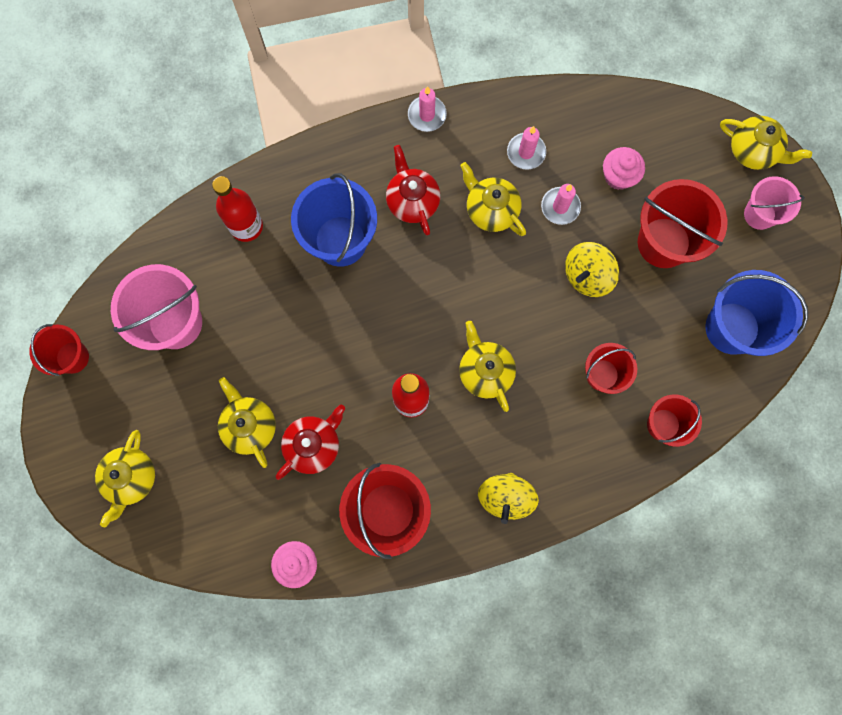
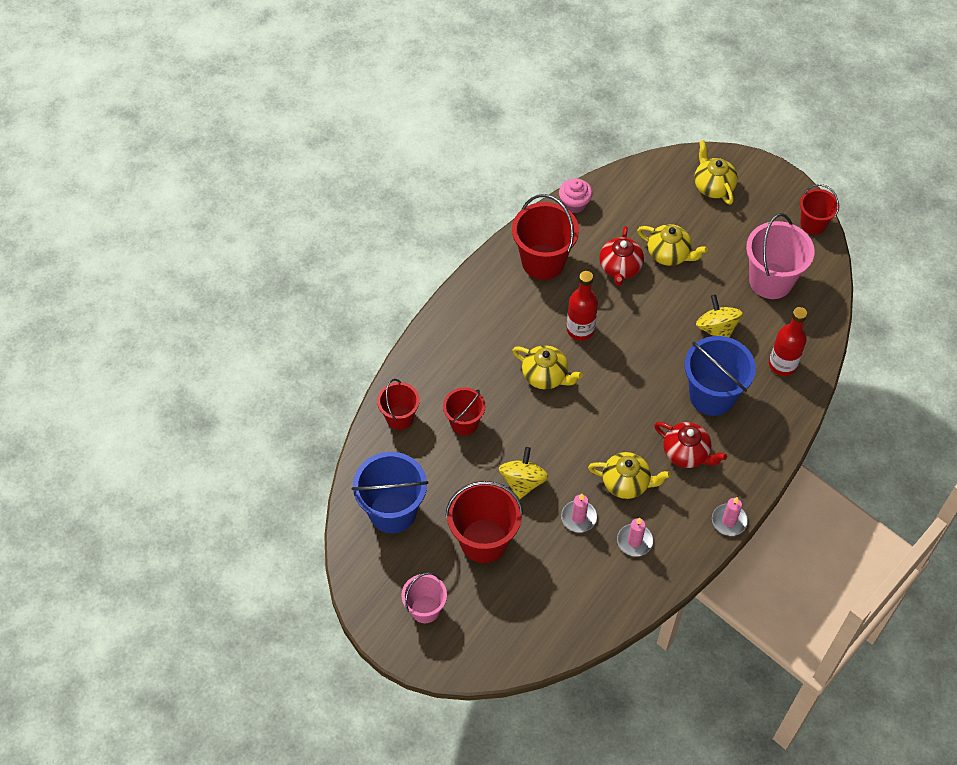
camera: 145 degrees right, 20 degrees down
yellow spinning top [478,473,539,524] -> yellow spinning top moved to [696,294,743,338]
pink cupcake [603,147,645,190] -> none
yellow teapot [720,116,812,170] -> none

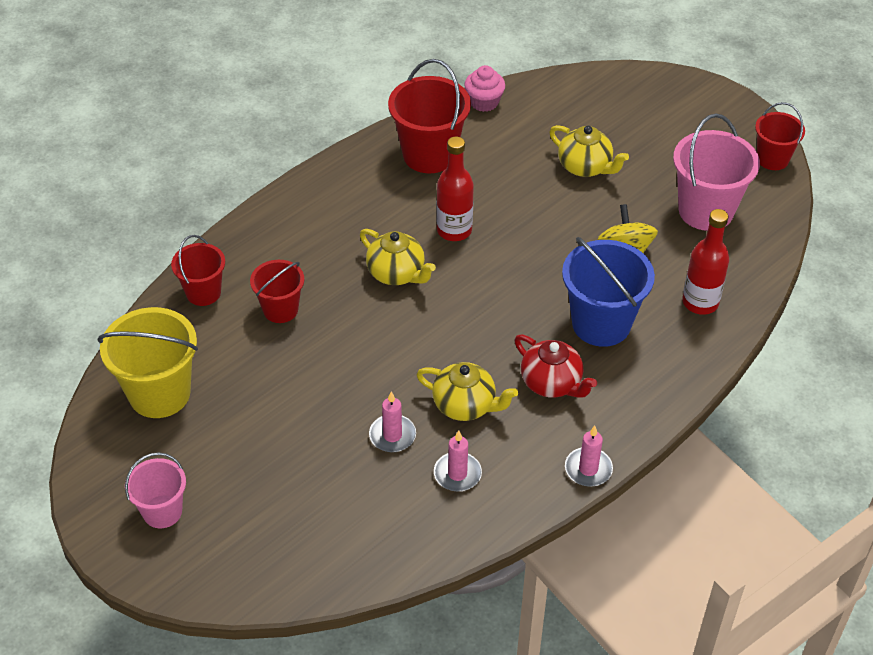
camera: 10 degrees right, 10 degrees down
blue bucket [351,452,428,533] -> yellow bucket [98,307,198,418]
red bucket [445,481,523,563] -> none
yellow spinning top [499,447,548,500] -> none
red teapot [600,226,644,286] -> none
yellow teapot [694,140,738,205] -> none

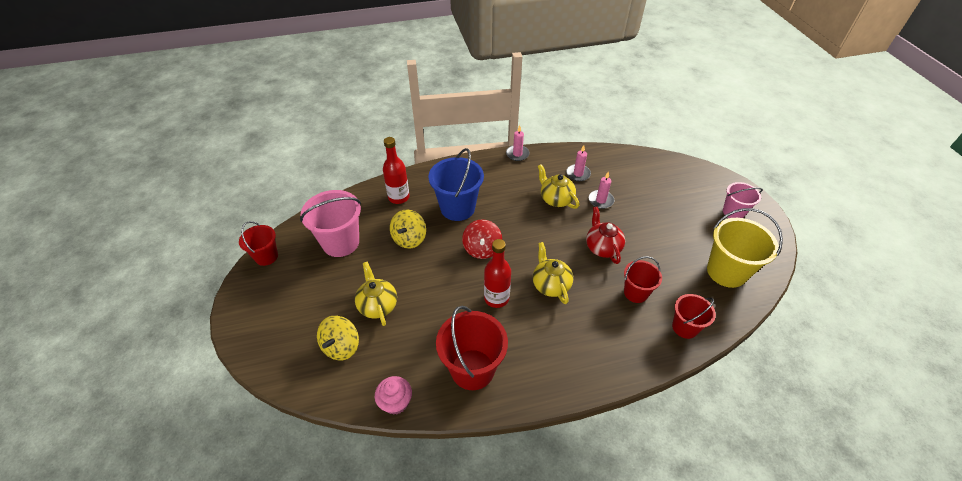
camera: 150 degrees left, 0 degrees up
red teapot [514,335,597,398] -> red teapot moved to [586,207,625,264]
none -> yellow spinning top [317,316,359,360]
none -> red spinning top [462,219,502,259]

